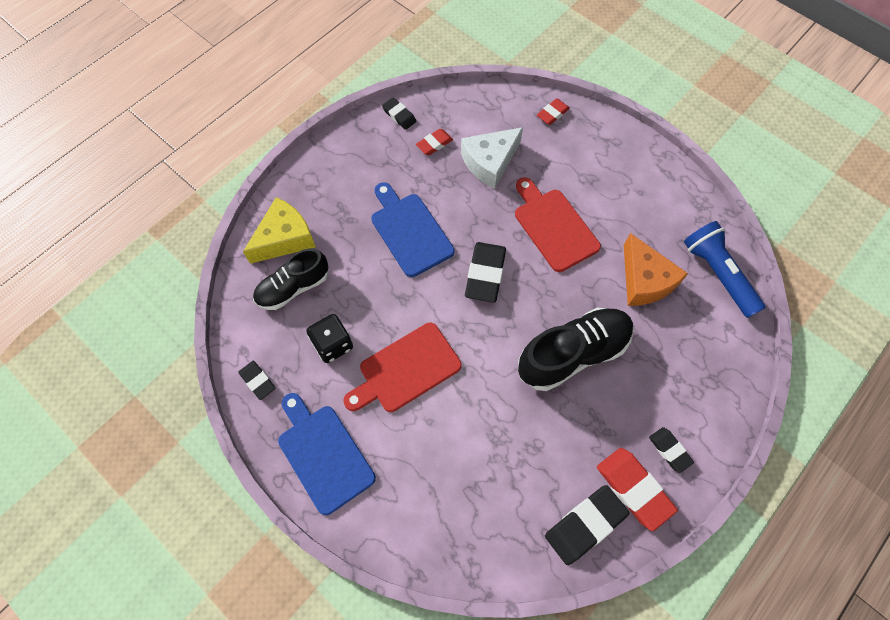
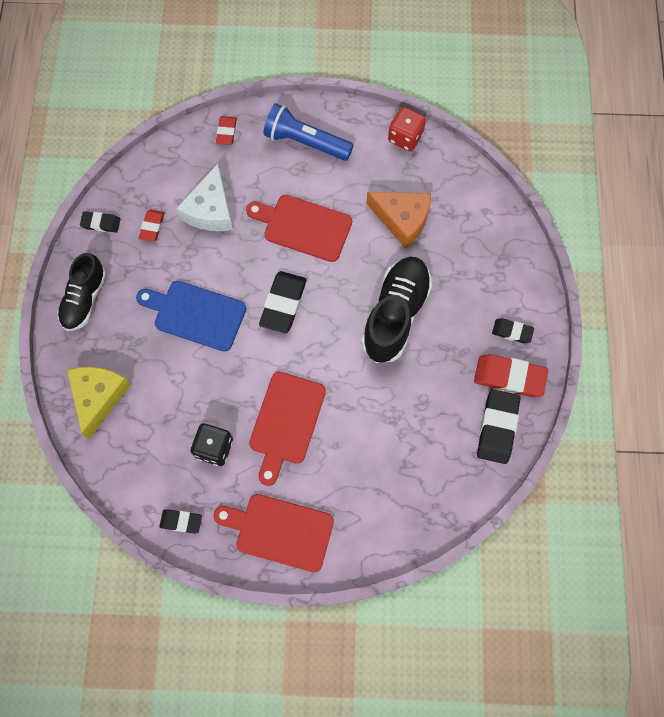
camera: 40 degrees left, 5 degrees up
black shoe [253,249,328,310] -> black shoe moved to [57,253,106,331]
blue cutting board [278,393,376,515] -> red cutting board [213,494,334,572]
black eraser [465,242,506,303] -> black eraser turned 45 degrees clockwise [259,271,307,333]
blue flashlight [684,221,766,318] -> blue flashlight moved to [263,103,354,161]
none -> red dice [388,107,426,152]

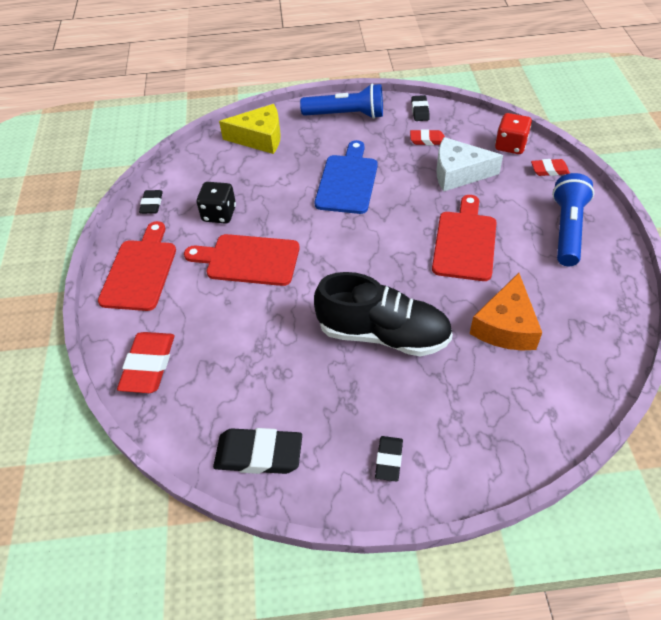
camera: 85 degrees right, 20 degrees down
black shoe [57,253,106,331] -> blue flashlight [300,83,383,119]
black eraser [259,271,307,333] -> none
red dice [388,107,426,152] -> red dice moved to [495,113,532,154]
red eraser [474,354,548,397] -> red eraser moved to [117,332,175,393]

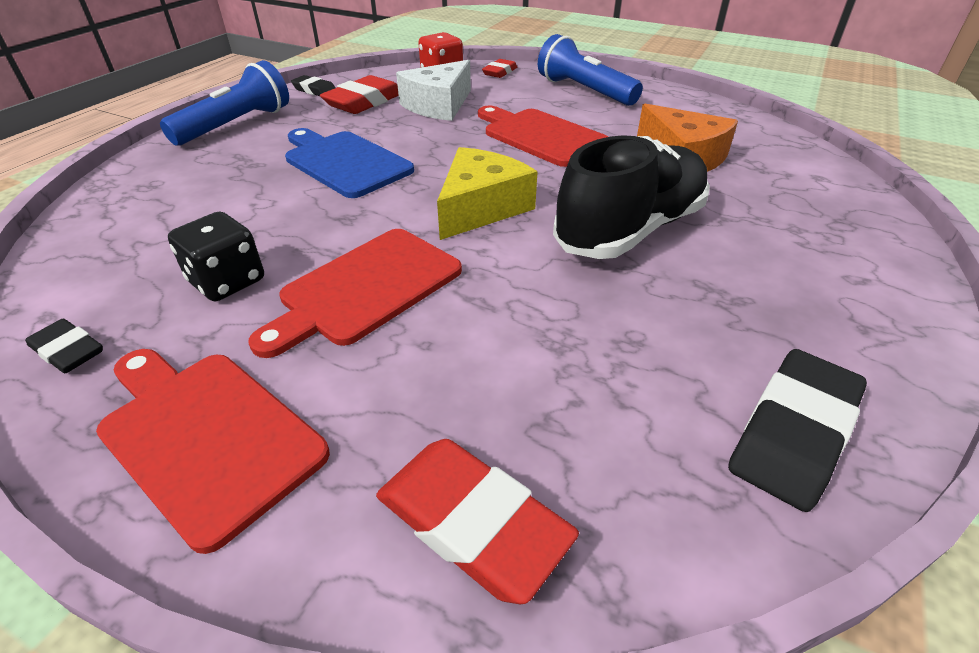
camera: 60 degrees left, 10 degrees down
yellow cheese [219,104,281,154] -> yellow cheese moved to [437,147,538,240]
black eraser [375,436,403,481] -> none
red eraser [410,129,445,145] -> red eraser [320,75,399,114], size x1.74

